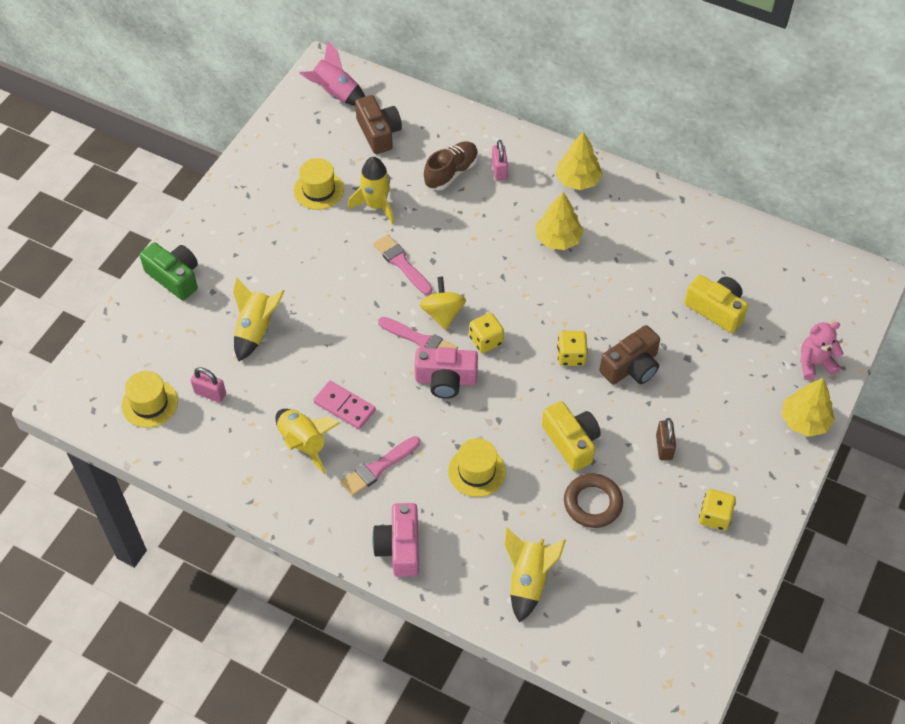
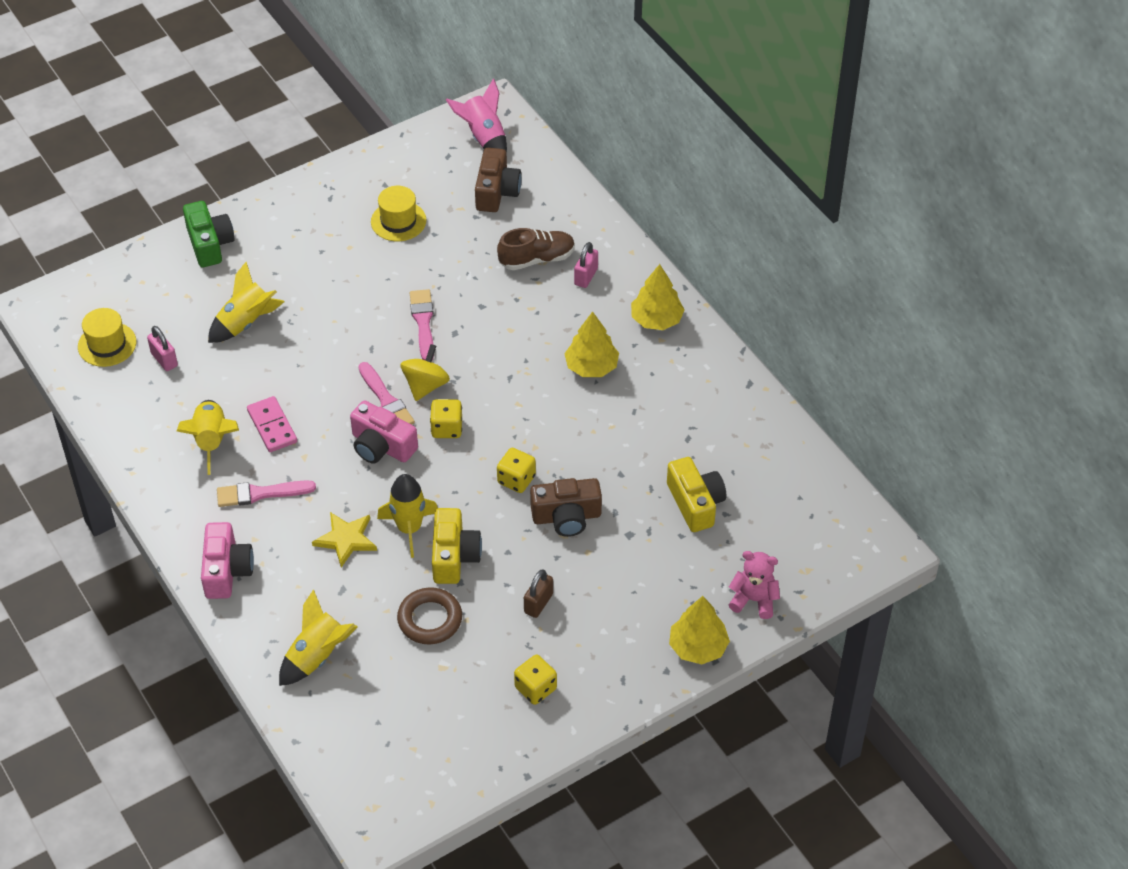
camera: 30 degrees right, 5 degrees down
yellow rocket [348,157,394,224] -> yellow rocket moved to [377,474,438,558]
pink camera [372,503,419,577] -> pink camera turned 150 degrees clockwise [201,522,254,599]
yellow hat [448,438,506,497] -> yellow star [312,512,377,567]

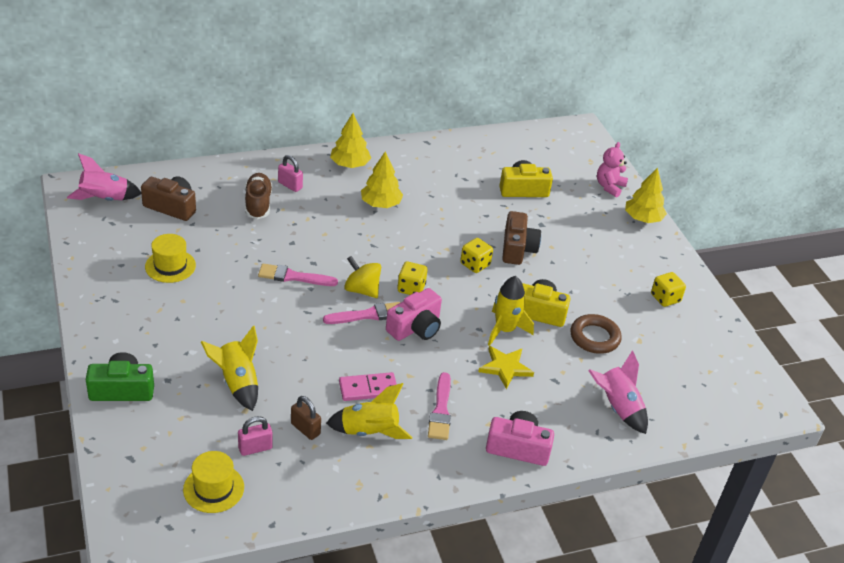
camera: 80 degrees left, 10 degrees down
yellow rocket [279,589,358,686] -> pink rocket [588,350,648,434]
brown padlock [524,569,553,618] -> brown padlock moved to [291,396,321,440]

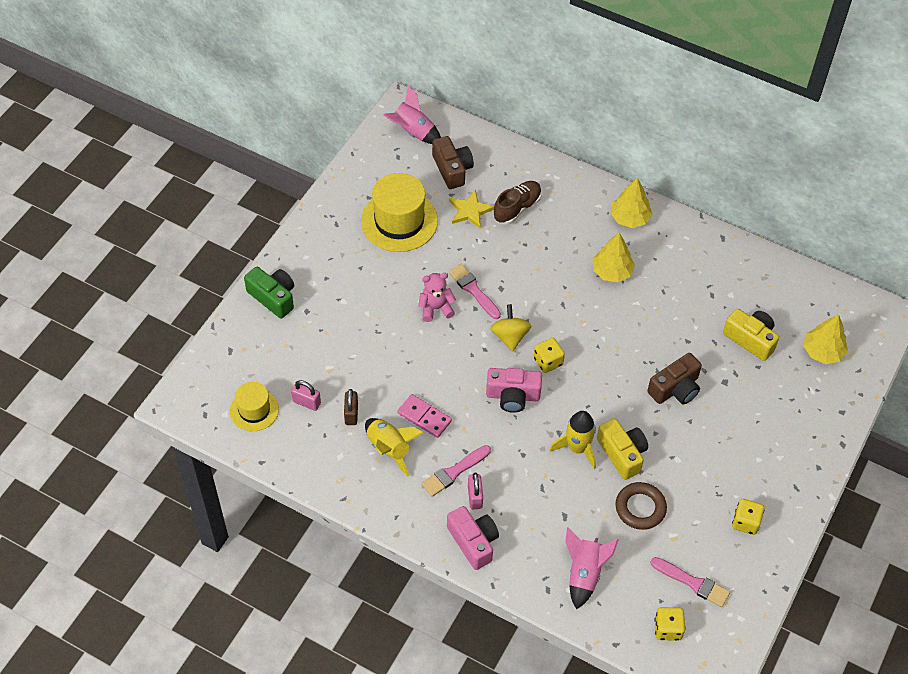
camera: 50 degrees right, 15 degrees up
yellow hat [145,234,196,283] -> yellow hat [361,173,438,252], size x1.72
yellow rocket [201,325,258,411] -> none
pink padlock [278,155,303,192] -> pink padlock moved to [468,472,483,509]
pink brush [323,302,400,324] -> pink brush moved to [650,557,730,607]
yellow dice [460,238,493,273] -> yellow dice moved to [655,607,685,641]
yellow star [478,346,534,389] -> yellow star moved to [449,189,494,228]
pink teddy bear [597,142,628,197] -> pink teddy bear moved to [418,273,456,322]
yellow tree [625,167,667,223] -> yellow tree moved to [803,314,848,364]

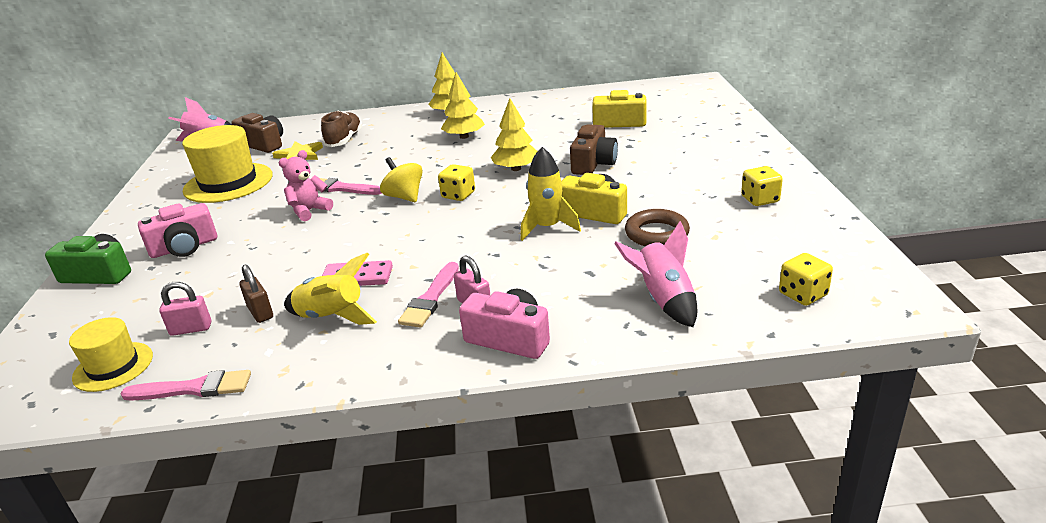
camera: 30 degrees left, 25 degrees down
pink camera [486,368,542,413] -> pink camera moved to [138,203,217,258]
pink brush [650,557,730,607] -> pink brush moved to [120,370,251,400]
yellow tree [803,314,848,364] -> yellow tree moved to [491,98,538,171]

